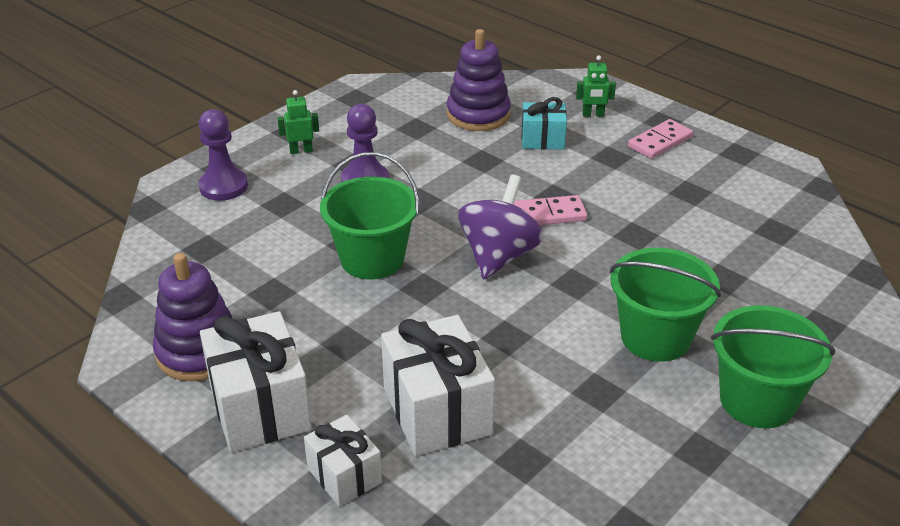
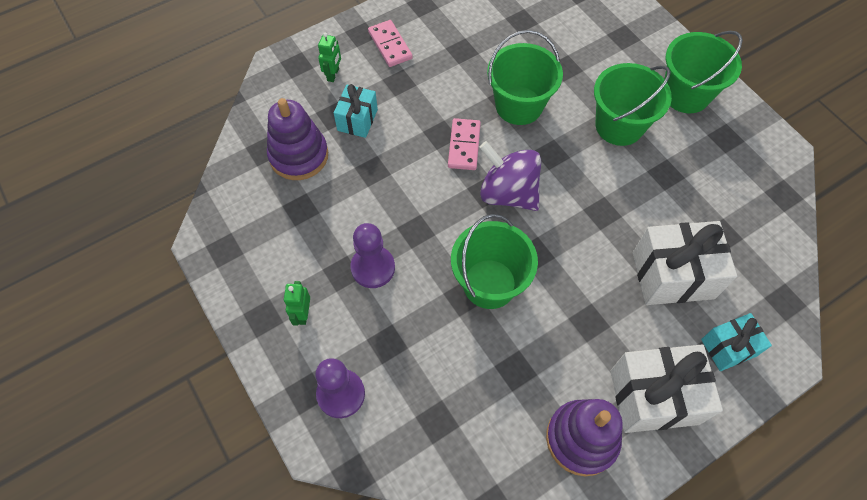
camera: 75 degrees left, 25 degrees up
white gift [304,415,382,507] -> turquoise gift [701,313,772,371]
none -> green bucket [487,30,563,125]

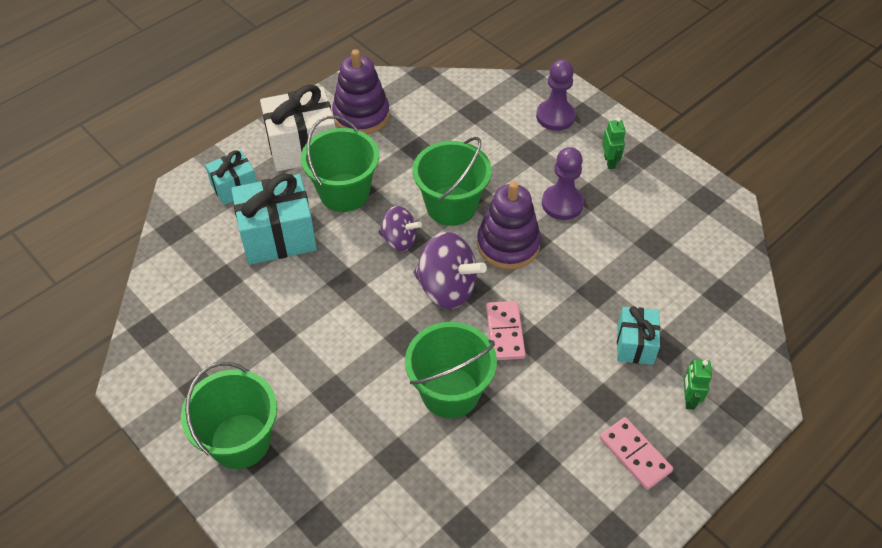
camera: 170 degrees right, 10 degrees down
purple stacking toy [267,98,328,180] -> purple stacking toy moved to [477,181,541,270]
green bucket [594,63,672,146] -> green bucket moved to [301,116,379,212]
white gift [633,221,737,305] -> turquoise gift [231,173,317,265]
none -> purple spinning top [378,206,422,251]

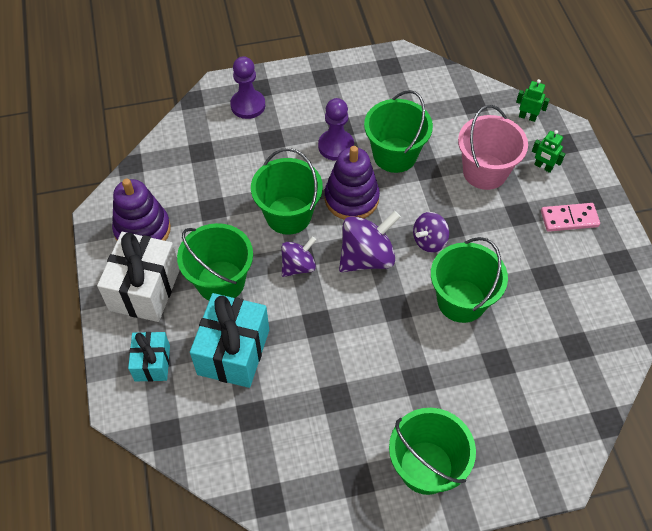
camera: 60 degrees left, 5 degrees up
pink domino [486,301,526,360] -> purple spinning top [413,212,449,253]
green robot [602,117,626,169] -> green robot moved to [516,79,550,122]
turquoise gift [617,306,660,365] -> pink bucket [458,105,528,190]
none -> green bucket [364,90,433,173]

